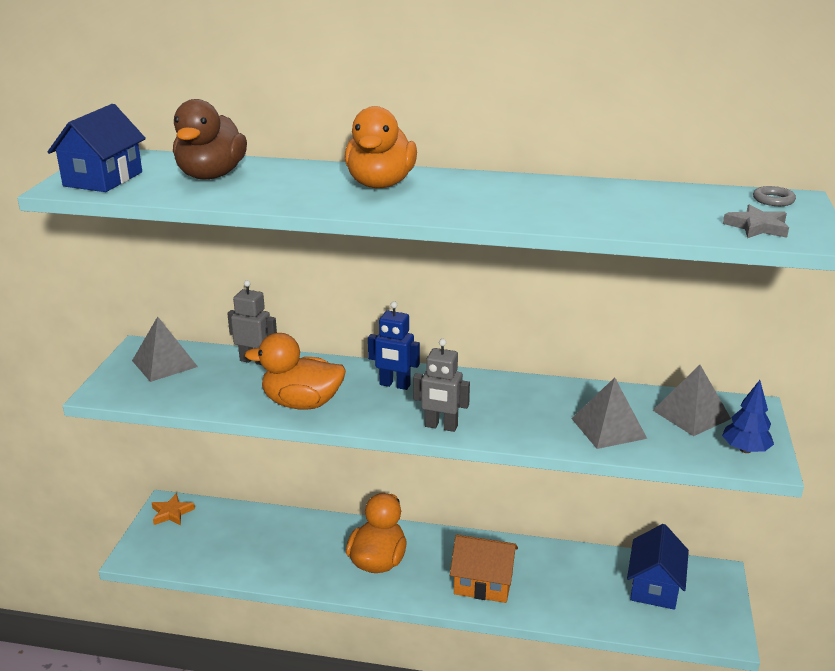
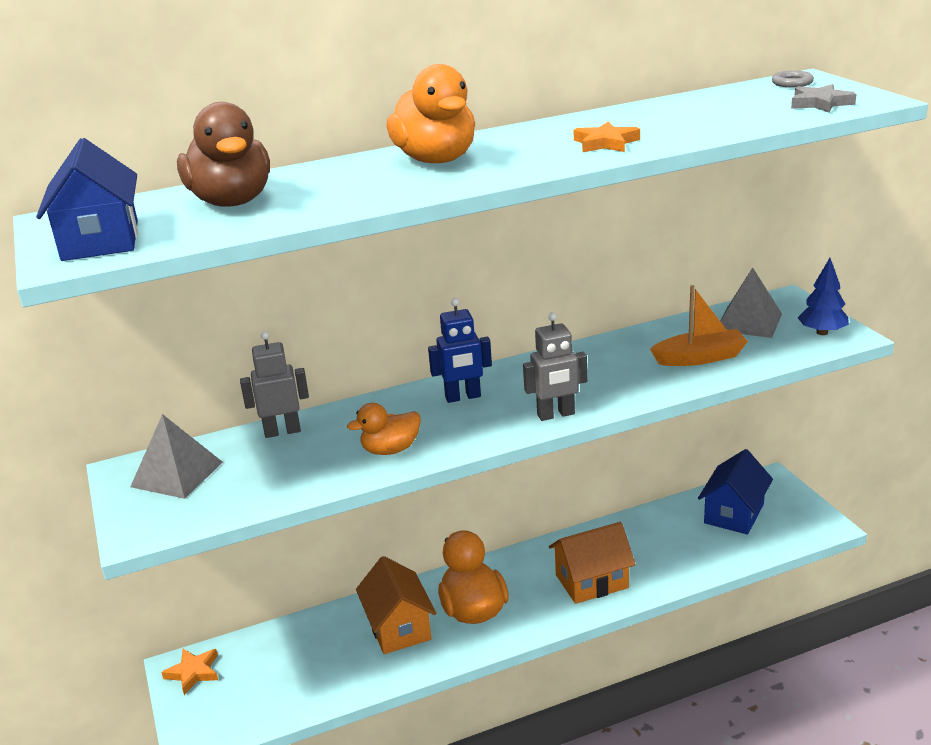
camera: 30 degrees left, 0 degrees up
orange duck [245,333,346,410] -> orange duck [347,403,421,455], size x0.61
grey pyramid [571,377,647,449] -> orange boat [650,285,748,366]
blue house [627,524,689,610] -> blue house turned 45 degrees clockwise [698,449,773,534]
none -> orange house [356,556,436,654]
none -> orange star [574,121,640,153]

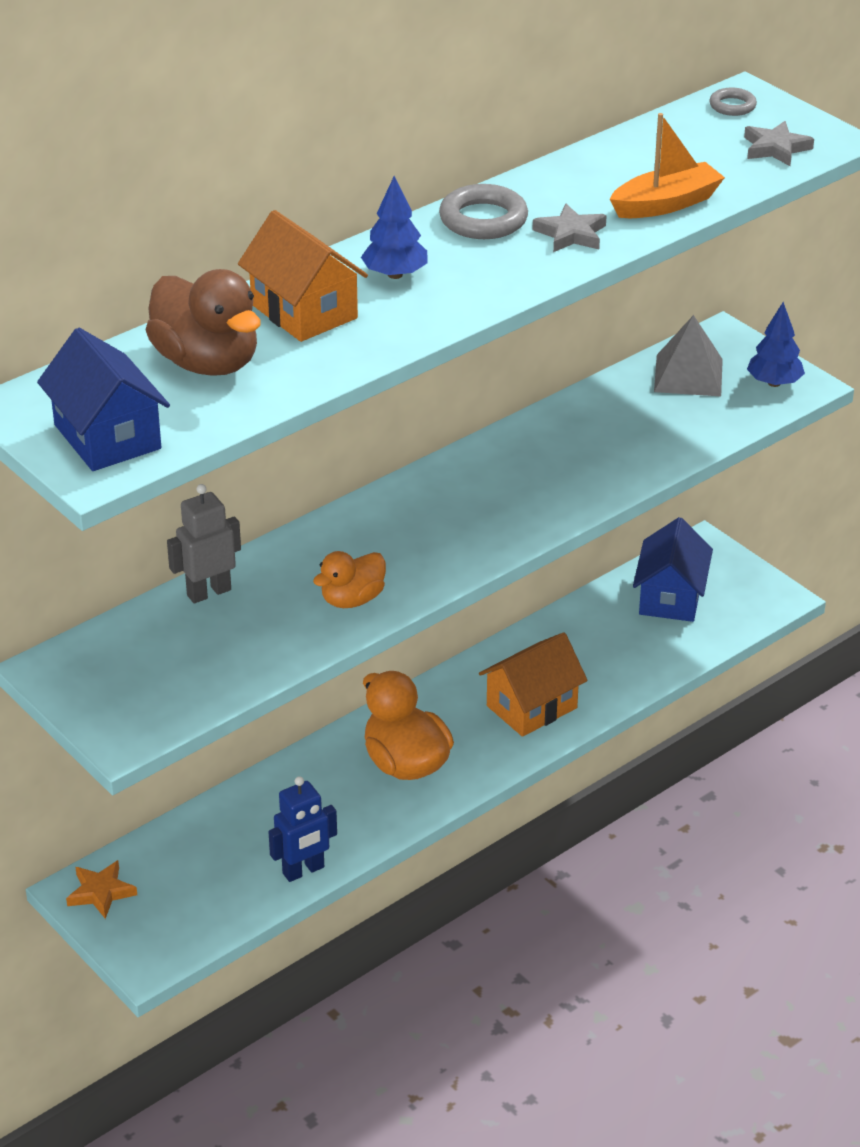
camera: 20 degrees left, 10 degrees up
grey pyramid [130,414,223,499] -> none
orange house [356,556,436,654] -> orange house moved to [238,210,368,342]
orange duck [386,64,475,163] -> blue tree [361,176,428,279]
blue robot [428,298,492,403] -> blue robot moved to [269,776,337,882]
grey robot [523,312,587,421] -> none
orange star [574,121,640,153] -> grey star [533,204,607,252]
orange boat [650,285,748,366] -> orange boat moved to [610,113,725,218]
none -> grey ring [439,184,528,239]

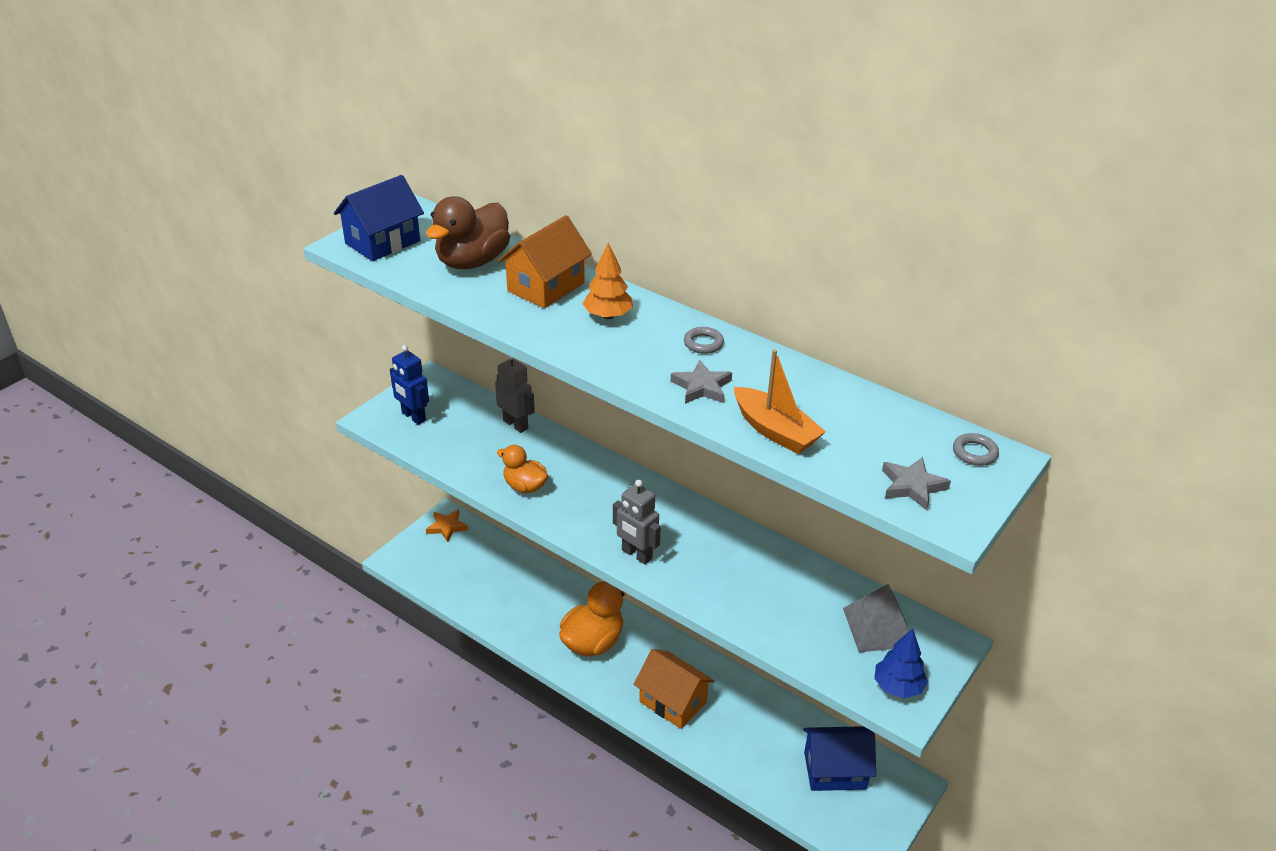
camera: 75 degrees right, 0 degrees up
blue robot [269,776,337,882] -> blue robot moved to [390,345,429,425]
blue tree [361,176,428,279] -> orange tree [583,243,633,319]
grey ring [439,184,528,239] -> grey ring [684,327,724,354], size x0.57
none -> grey robot [613,480,661,564]

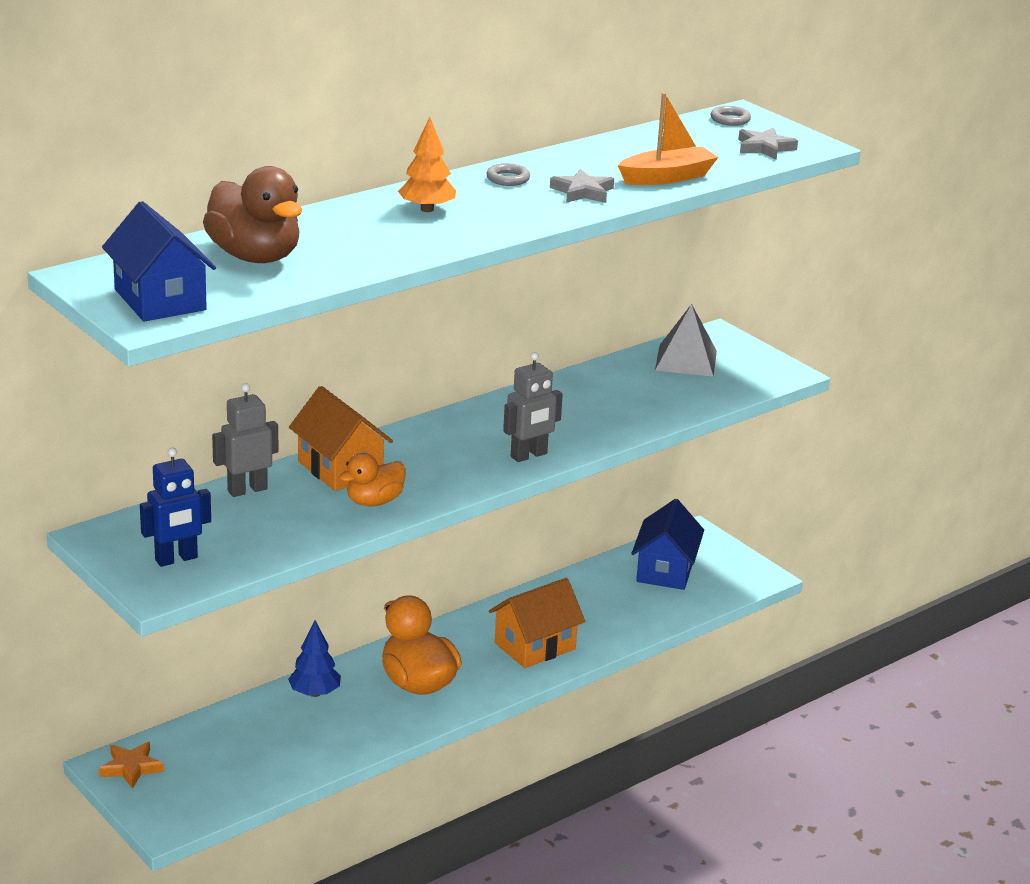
camera: 75 degrees left, 10 degrees down
orange house [498,215,592,308] -> orange house moved to [289,386,393,491]
blue tree [874,628,928,698] -> blue tree moved to [288,620,341,697]

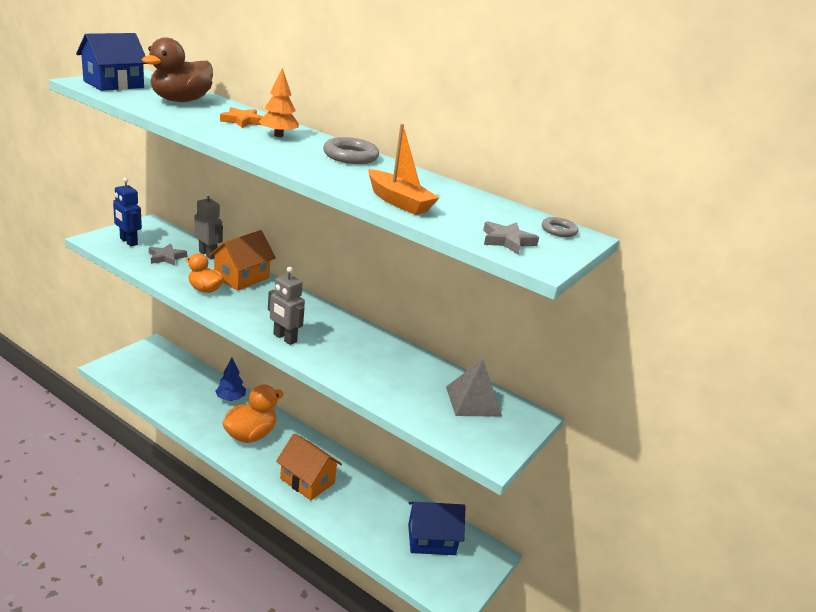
camera: 70 degrees right, 0 degrees up
orange star [99,742,164,789] -> orange star moved to [220,107,263,128]
grey ring [486,163,530,186] -> grey ring [323,137,379,164], size x1.75
grey star [550,169,614,203] -> grey star moved to [149,244,187,266]

